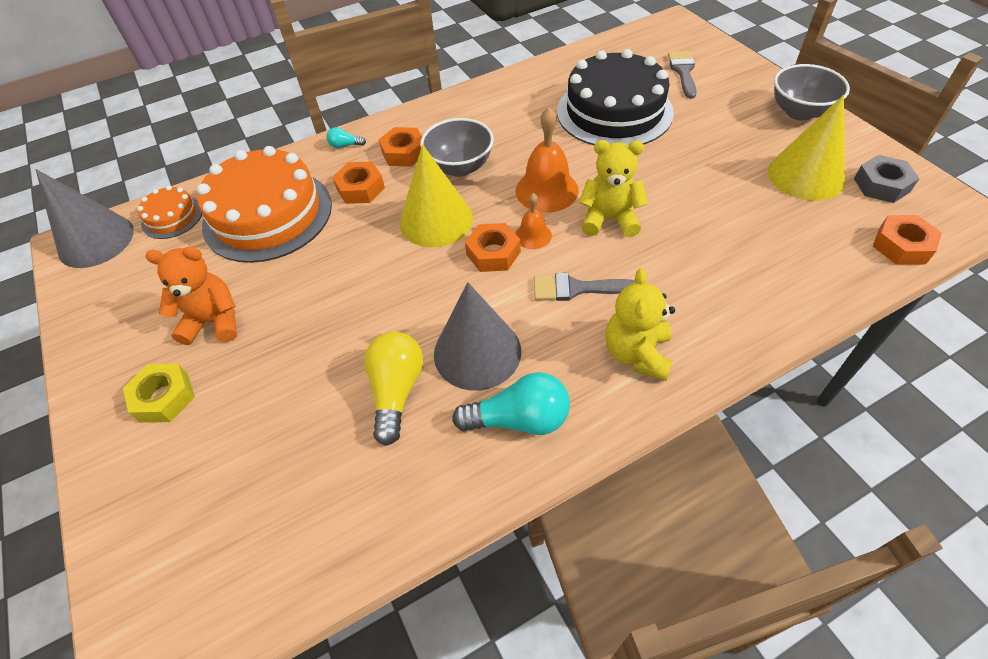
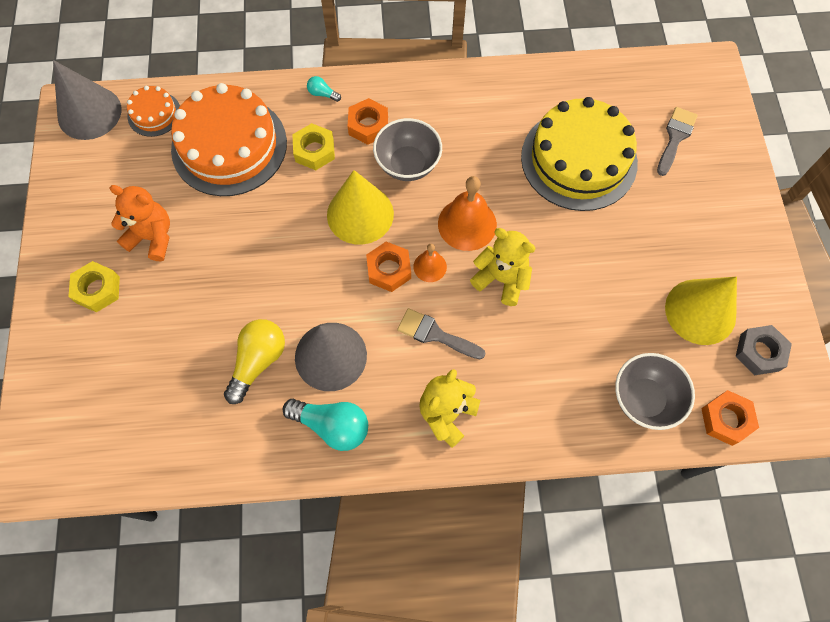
camera: 20 degrees right, 15 degrees up
orange nut [332,161,385,204] -> yellow nut [292,123,335,170]
black cake [557,49,674,145] -> yellow cake [521,97,638,211]
grey bowl [774,64,850,121] -> grey bowl moved to [615,353,695,430]

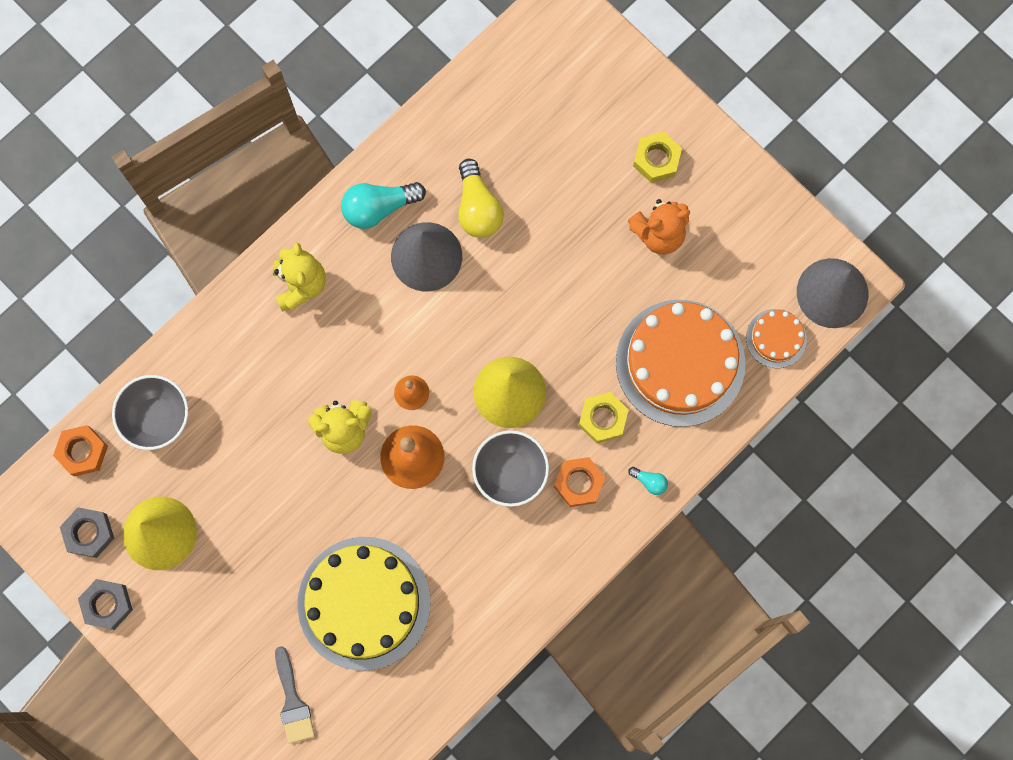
camera: 140 degrees right, 10 degrees up
turquoise light bulb [307,76,341,102] -> turquoise light bulb turned 45 degrees clockwise [628,467,668,495]
orange nut [366,242,411,292] -> none
grey brush [397,308,486,359] -> none
none -> grey nut [78,579,133,630]

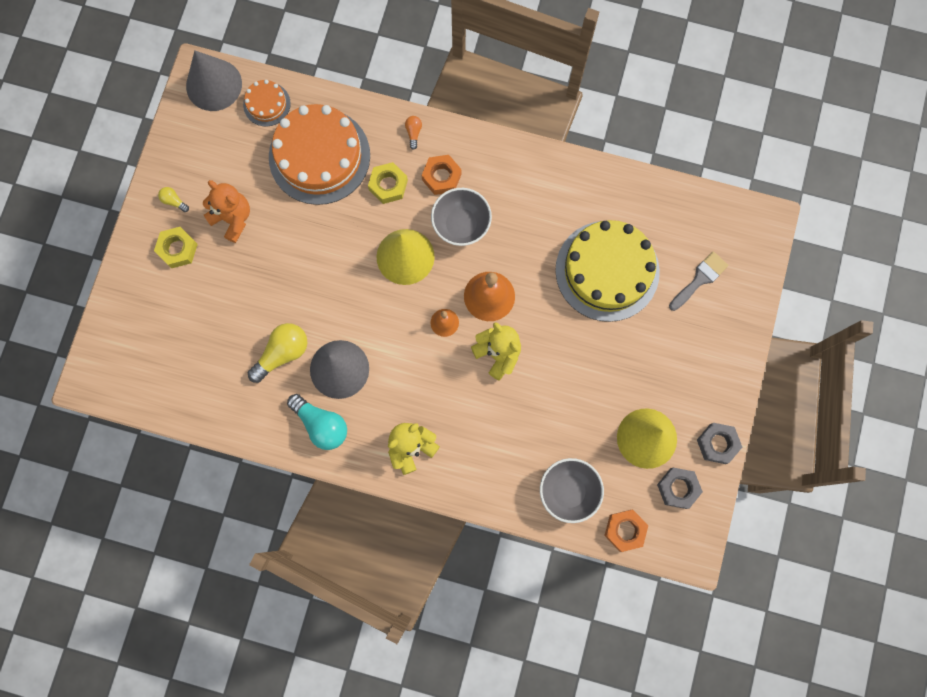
camera: 120 degrees left, 0 degrees up
turquoise light bulb [628,467,668,495] -> orange light bulb [405,116,422,150]
none -> yellow light bulb [158,187,189,212]

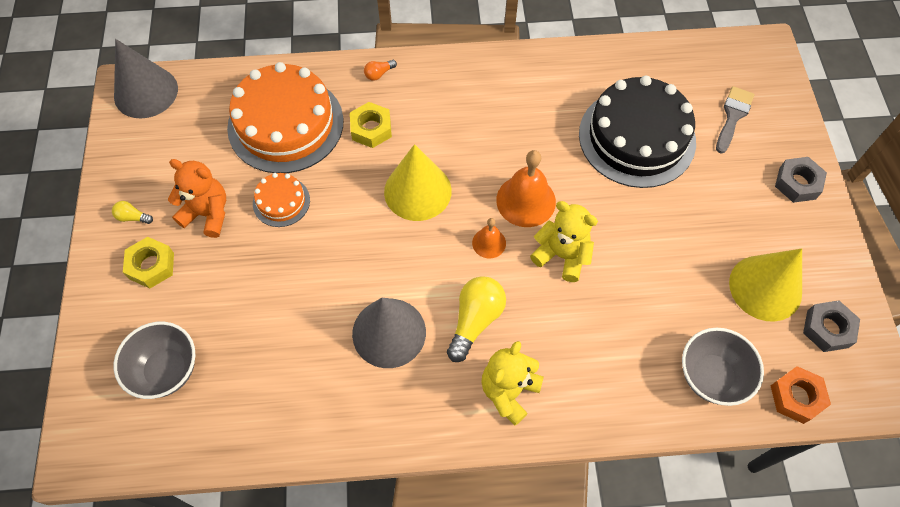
camera: 20 degrees left, 15 degrees down
orange cake [243,80,291,127] -> orange cake moved to [253,173,310,227]
yellow light bulb [248,323,308,383] -> yellow light bulb moved to [447,276,506,362]
turquoise light bulb [287,394,347,450] -> none
orange light bulb [405,116,422,150] -> orange light bulb turned 105 degrees counterclockwise [364,60,397,81]
orange nut [422,155,462,195] -> none
grey bowl [431,188,492,246] -> grey bowl moved to [114,322,195,399]
yellow cake [555,220,660,322] -> black cake [579,76,696,188]
grey nut [697,423,742,464] -> grey nut moved to [775,157,827,203]

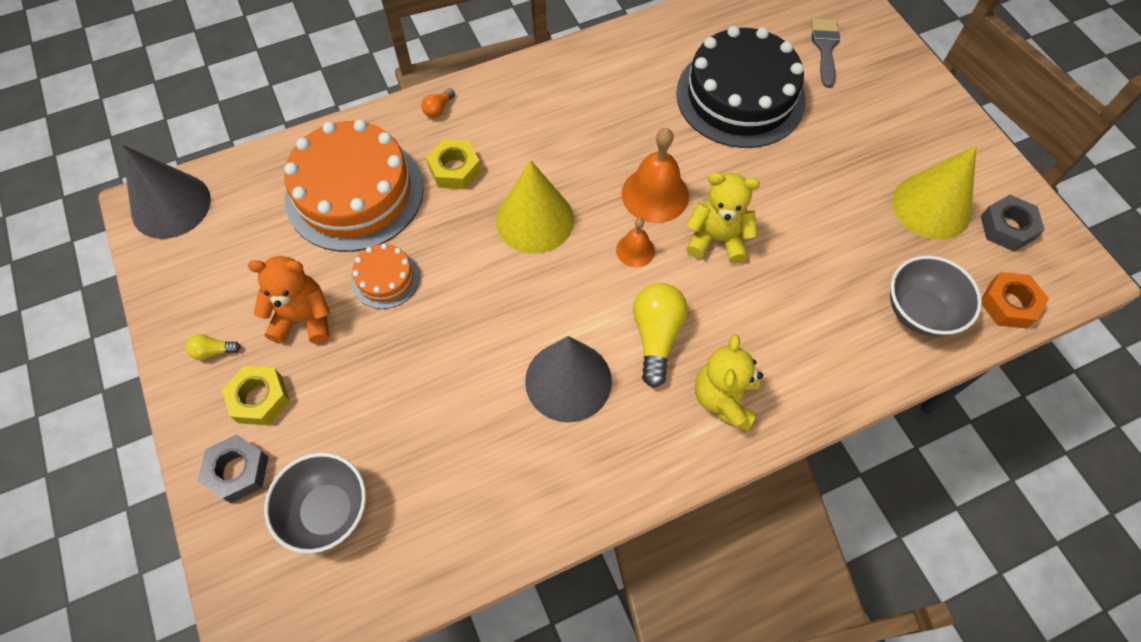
camera: 20 degrees left, 0 degrees up
grey nut [775,157,827,203] -> grey nut moved to [198,434,268,503]

